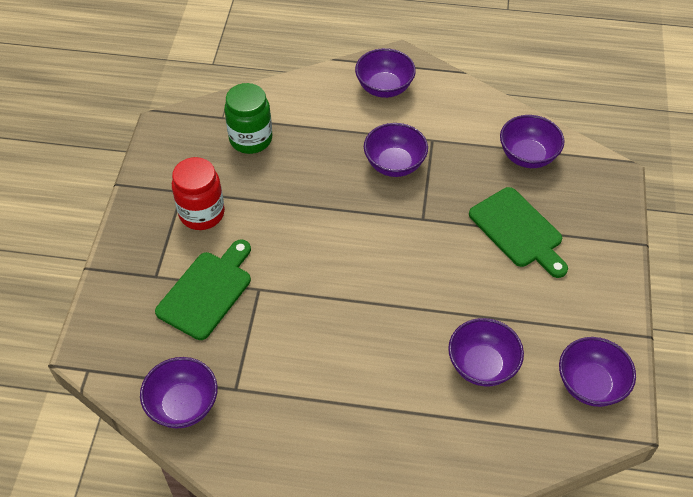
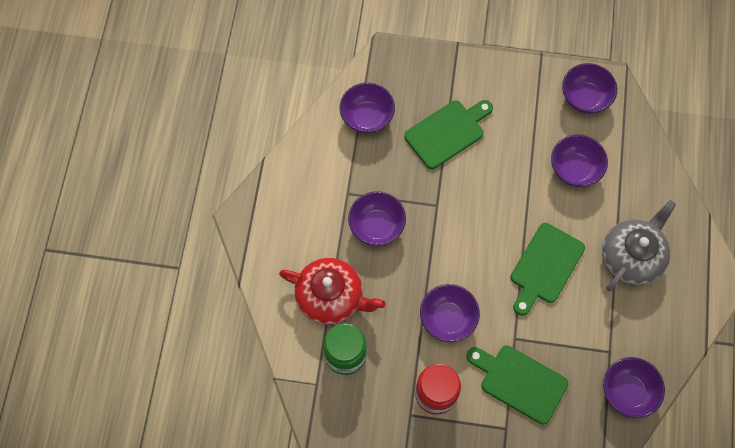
camera: 90 degrees left, 15 degrees up
purple bowl [355,48,416,98] -> purple bowl moved to [420,284,480,342]
none -> red teapot [279,258,386,325]
none -> green cutting board [511,223,585,316]
none -> grey teapot [602,200,676,291]

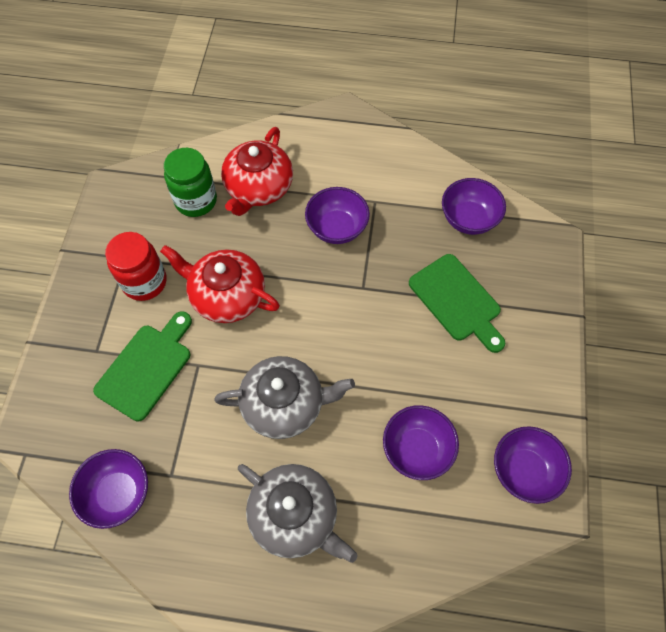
camera: 90 degrees right, 5 degrees down
purple bowl [420,284,480,342] -> red teapot [160,245,280,323]
green cutting board [511,223,585,316] -> grey teapot [215,356,355,439]

